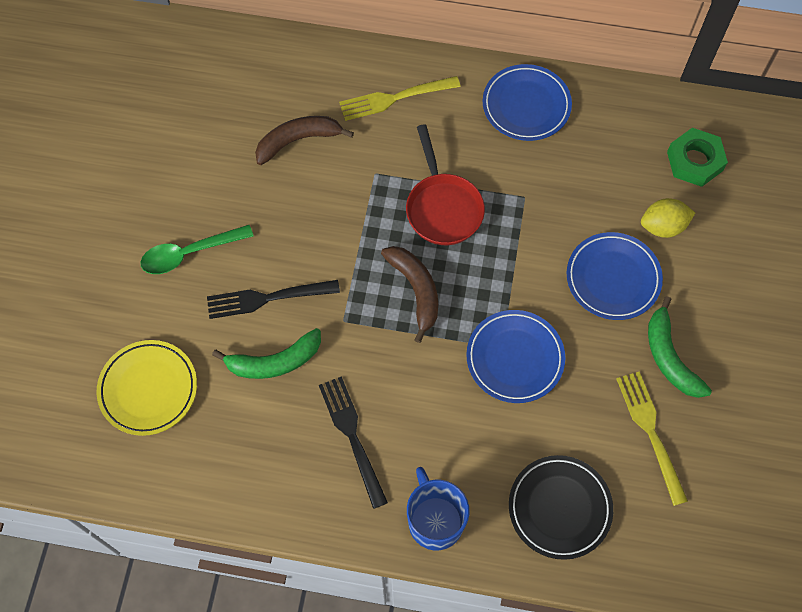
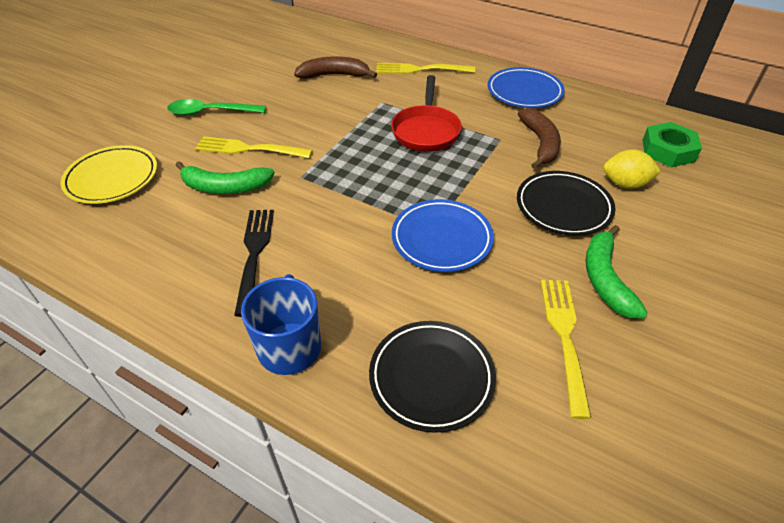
camera: 20 degrees right, 20 degrees down
black fork [207,280,340,319] -> yellow fork [195,136,313,158]
brown banana [381,246,438,343] -> brown banana moved to [518,108,561,169]
blue plate [567,232,663,320] -> black plate [517,171,616,236]

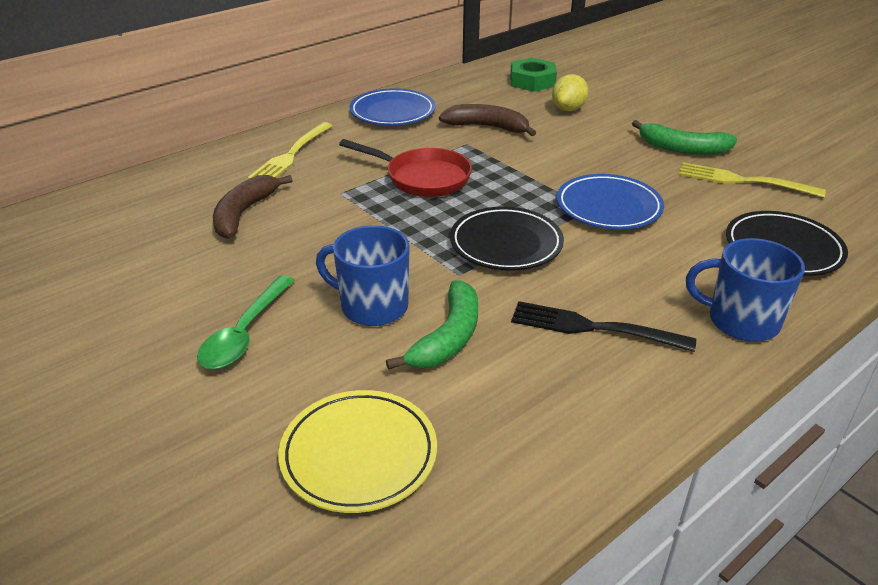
camera: 70 degrees left, 10 degrees down
yellow fork [195,136,313,158] -> blue mug [316,225,410,326]
black plate [517,171,616,236] -> black plate moved to [450,206,564,271]

